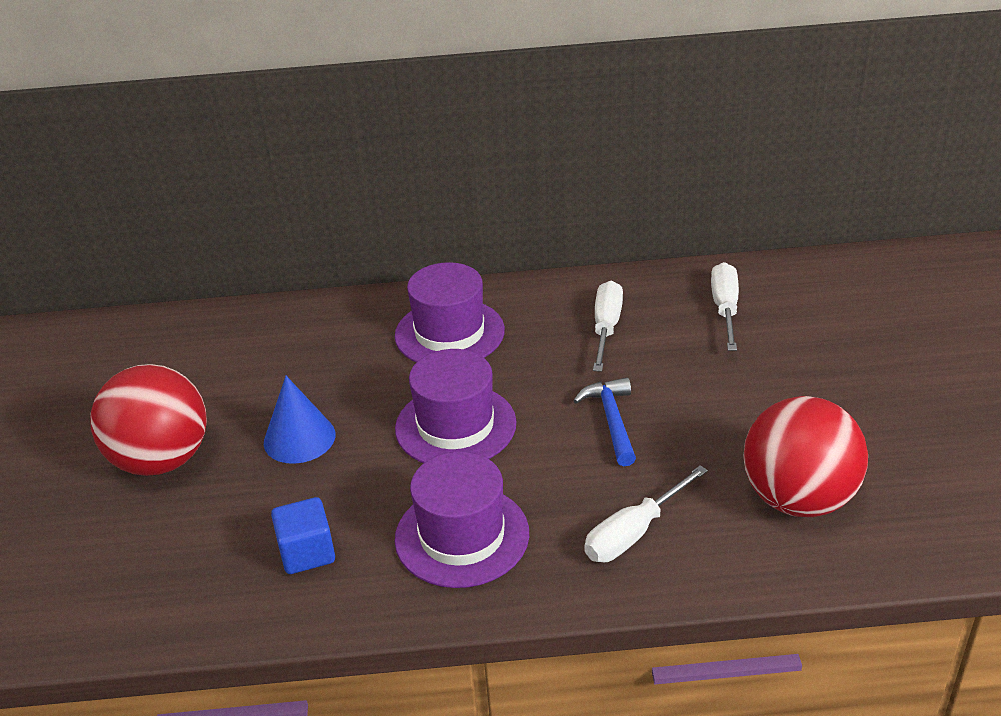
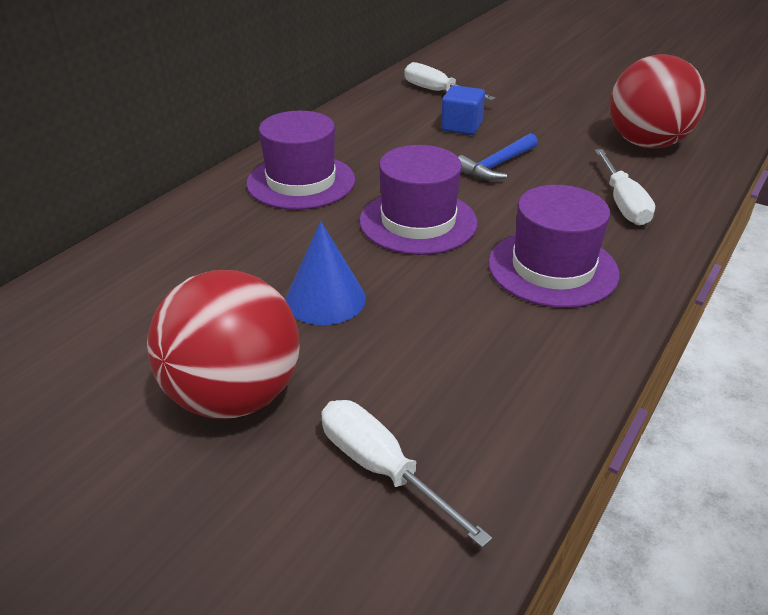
camera: 55 degrees left, 0 degrees up
blue cube [271,497,335,574] -> blue cube moved to [441,85,485,135]
blue hammer [573,377,636,466] -> blue hammer turned 75 degrees counterclockwise [458,133,538,181]
white screwdriver [593,281,623,372] -> white screwdriver moved to [321,400,492,548]

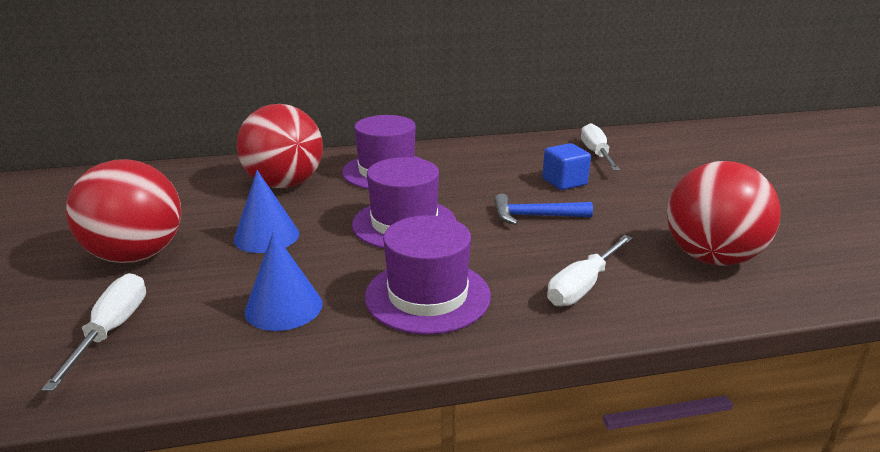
camera: 45 degrees right, 10 degrees down
none -> red ball [237,104,323,188]
none -> blue cone [245,231,323,331]

